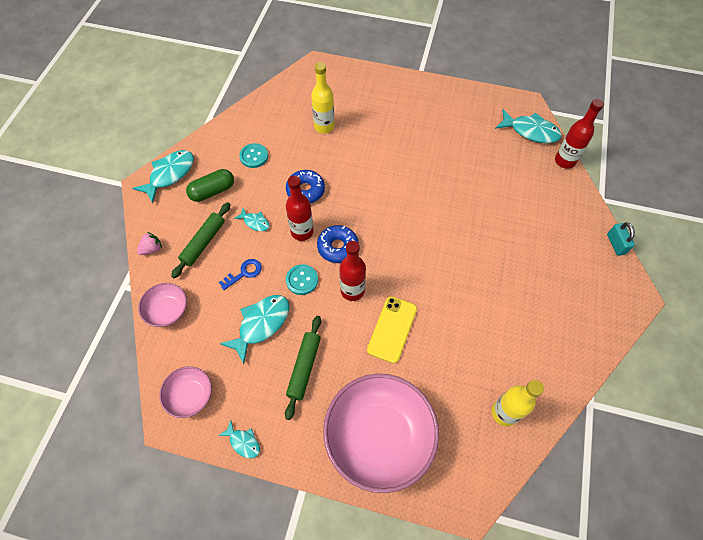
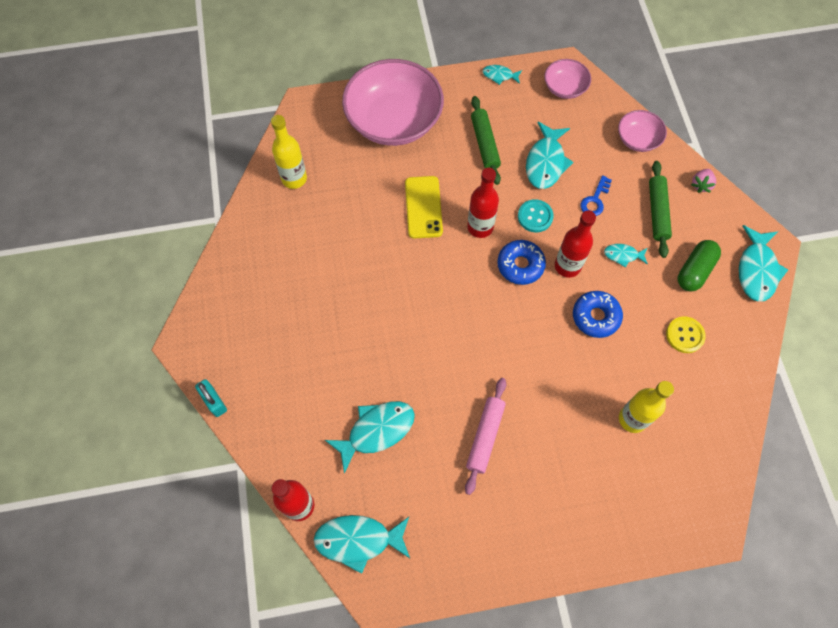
camera: 155 degrees right, 5 degrees up
turquoise button [239,143,268,168] -> yellow button [666,316,706,353]
none -> turquoise fish [325,401,415,473]
none -> pink rolling pin [465,378,506,495]

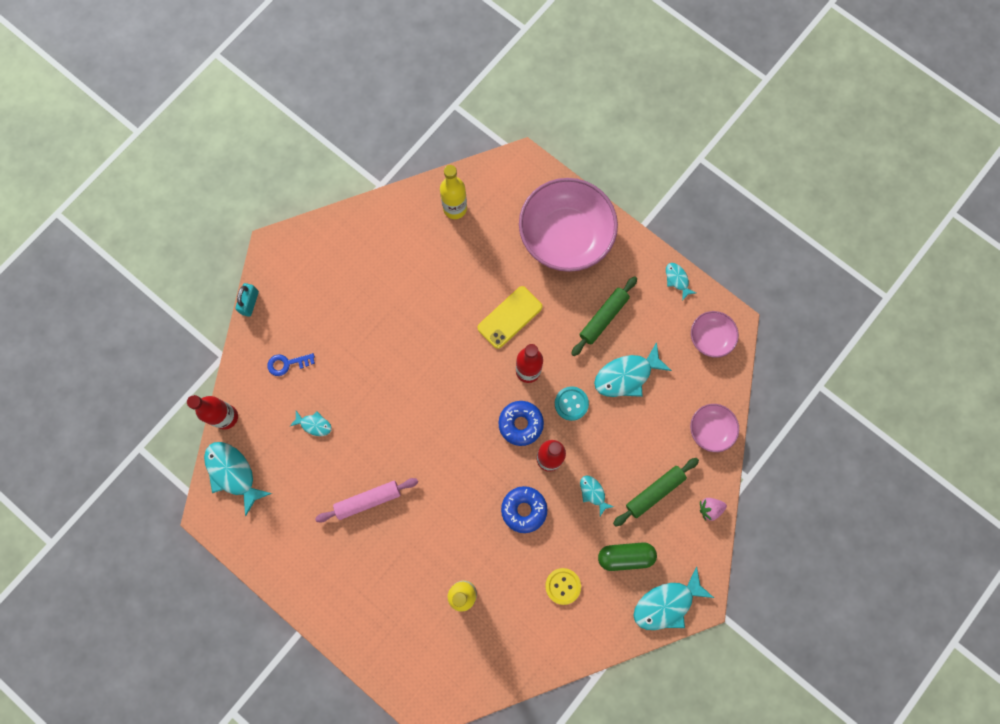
camera: 50 degrees right, 10 degrees up
turquoise fish [325,401,415,473] -> turquoise fish [290,411,332,436], size x0.53
blue key [581,175,612,216] -> blue key moved to [267,353,315,376]

